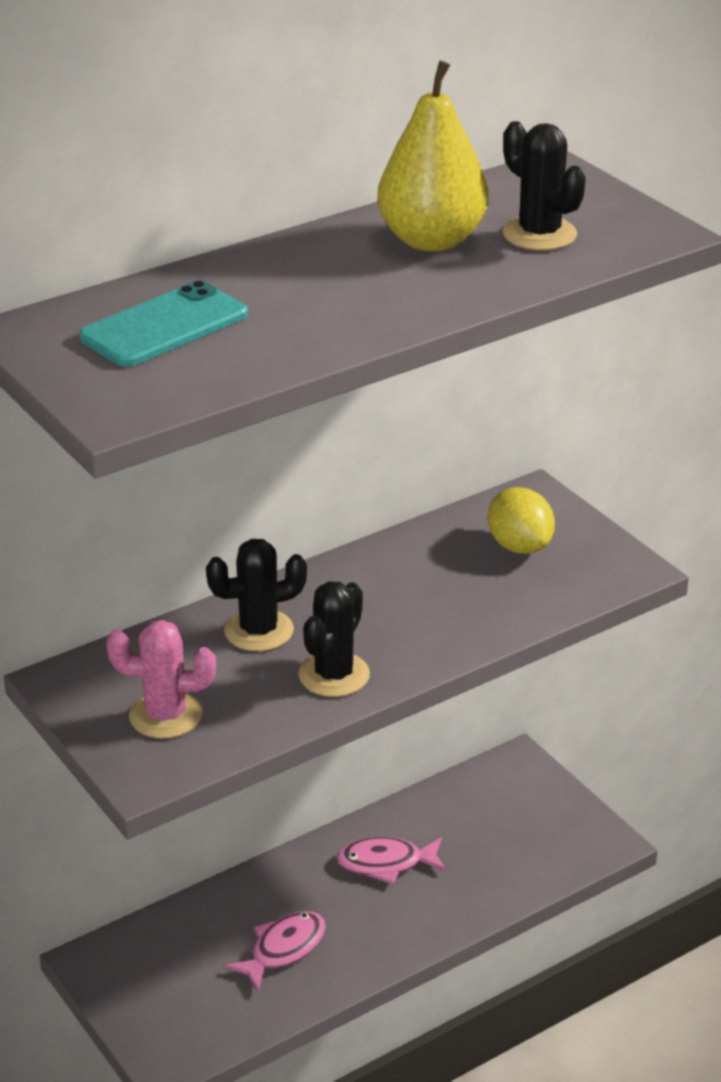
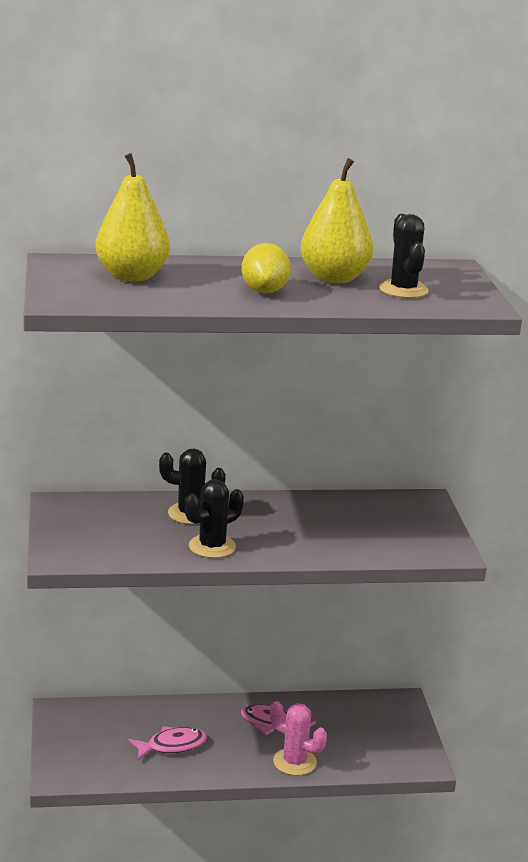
camera: 25 degrees right, 10 degrees down
turquoise phone [79,281,248,367] -> yellow pear [95,153,170,282]
pink cactus [106,620,216,739] -> pink cactus moved to [270,701,327,776]
yellow lemon [488,487,555,554] -> yellow lemon moved to [242,243,291,293]

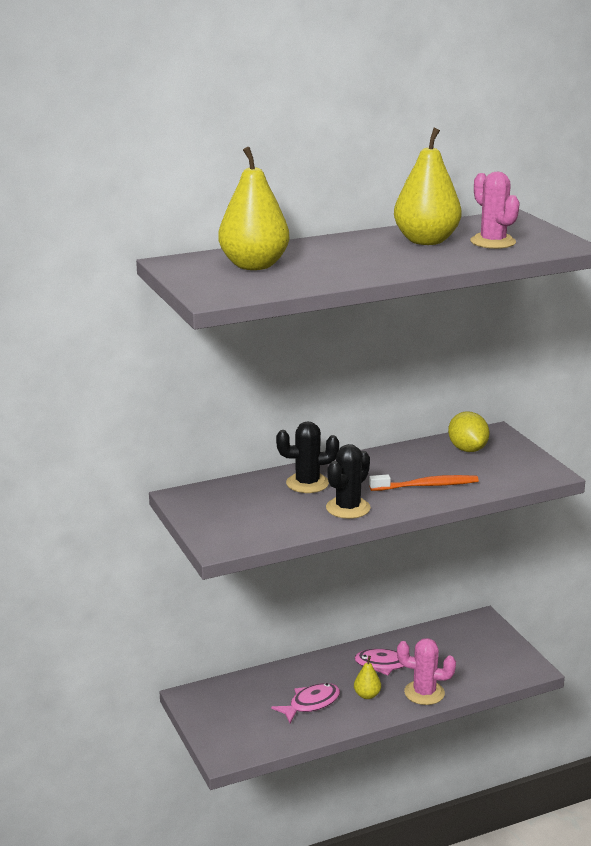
camera: 15 degrees left, 0 degrees up
yellow lemon [242,243,291,293] -> yellow lemon moved to [448,412,489,452]
black cactus [379,214,429,298] -> pink cactus [470,172,520,249]
none -> yellow pear [354,656,381,699]
none -> orange toothbrush [369,475,479,491]

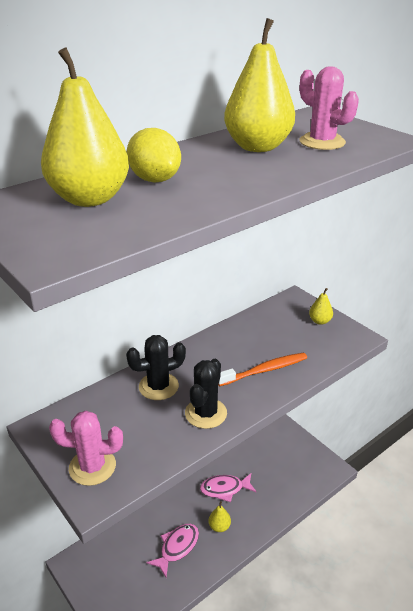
camera: 15 degrees left, 10 degrees up
pink cactus [397,638,456,705] -> pink cactus moved to [49,411,123,486]
yellow lemon [448,412,489,452] -> yellow lemon moved to [127,128,181,182]
none -> yellow pear [309,288,333,325]

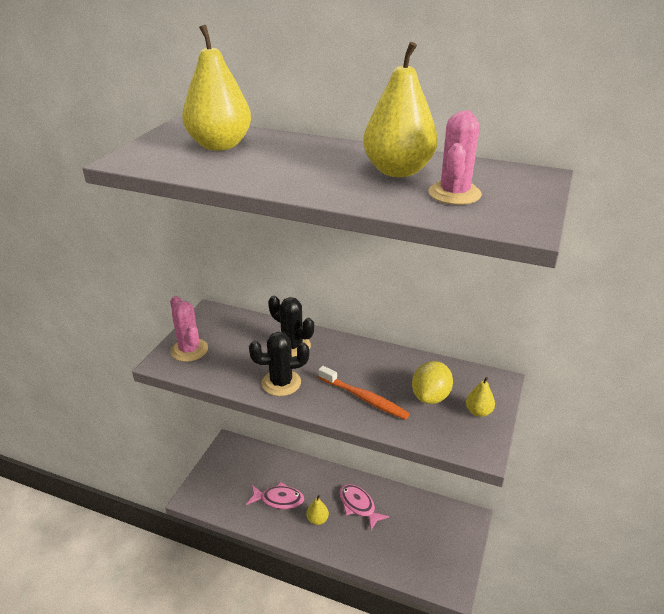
camera: 60 degrees right, 0 degrees up
yellow lemon [127,128,181,182] -> yellow lemon moved to [412,361,453,404]

